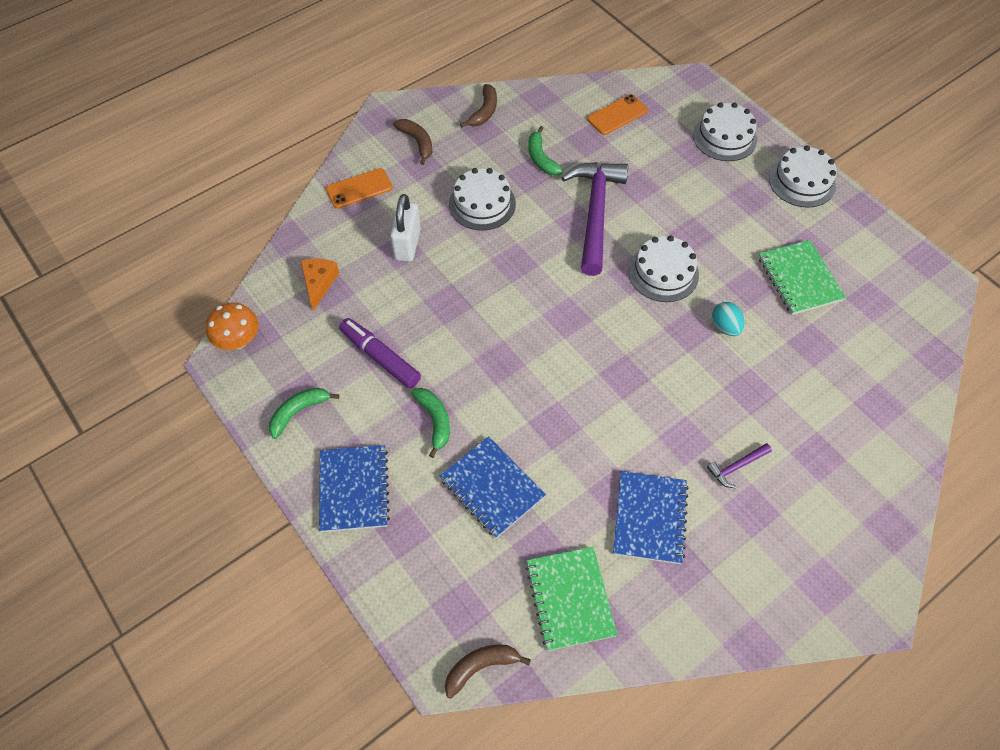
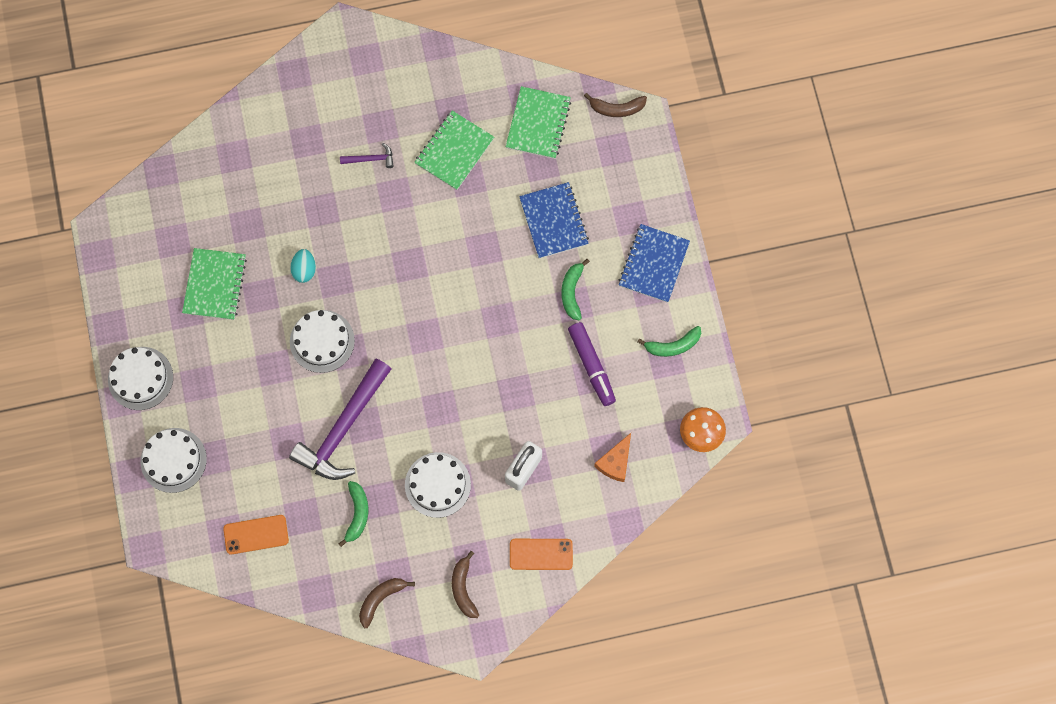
camera: 155 degrees left, 15 degrees up
blue notebook [613,471,689,564] -> green notebook [414,111,494,190]

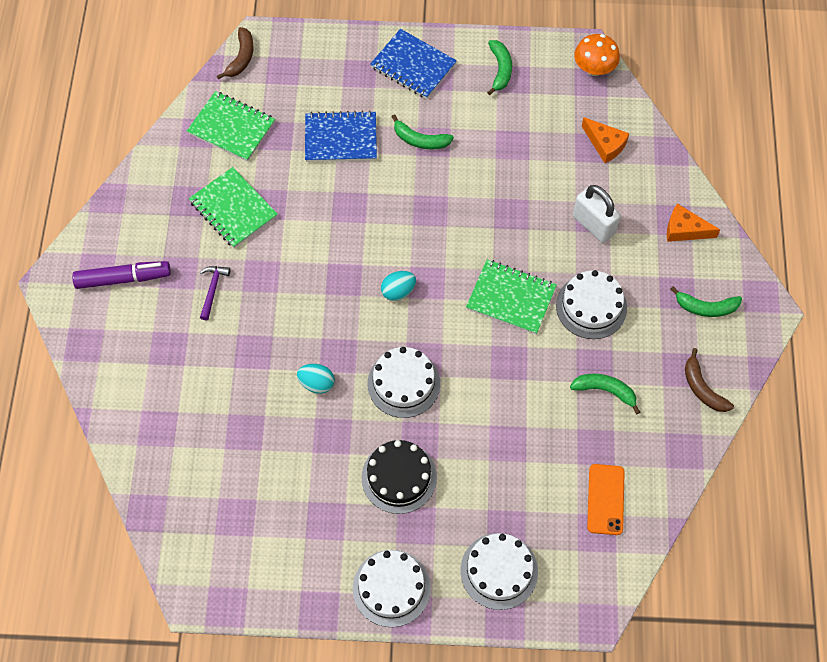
camera: 75 degrees left, 10 degrees down
green notebook [182,248,247,320] -> green notebook moved to [466,259,557,334]
purple hammer [289,358,391,480] -> none
brown banana [452,551,479,618] -> green banana [671,286,742,317]
orange phone [510,539,573,570] -> orange cheese [667,204,720,242]
purple marker [568,322,616,406] -> purple marker moved to [72,261,171,289]
none -> black cake [362,440,437,514]
none -> turquoise egg [381,271,416,301]

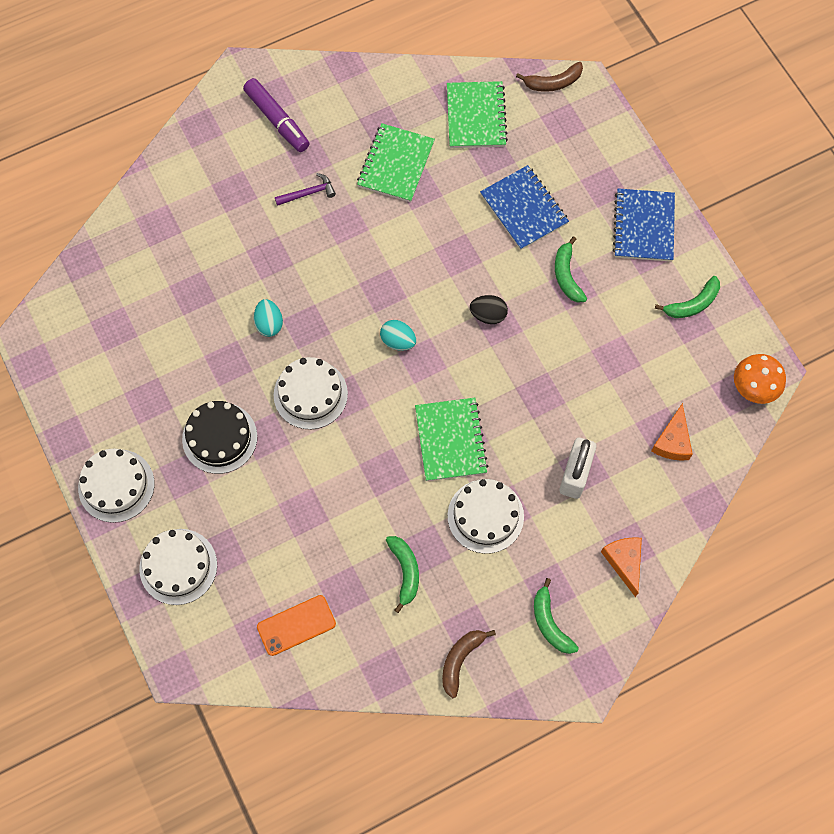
camera: 60 degrees right, 5 degrees up
none -> black egg [470,295,508,324]

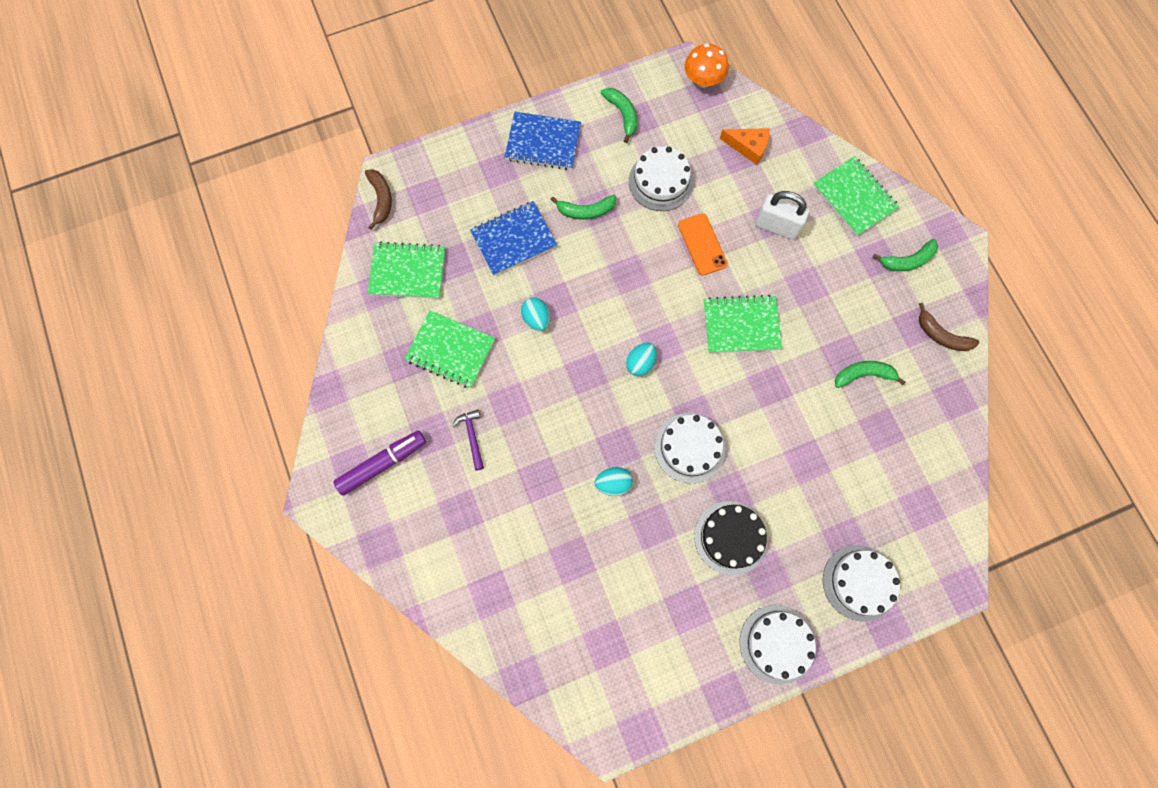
camera: 85 degrees left, 5 degrees up
orange phone [257,595,336,656] -> orange phone moved to [678,213,728,276]
white cake [448,479,524,554] -> white cake moved to [629,146,694,211]
black egg [470,295,508,324] -> none
orange cheese [601,537,642,597] -> green notebook [813,156,899,237]
none -> turquoise egg [521,297,550,331]

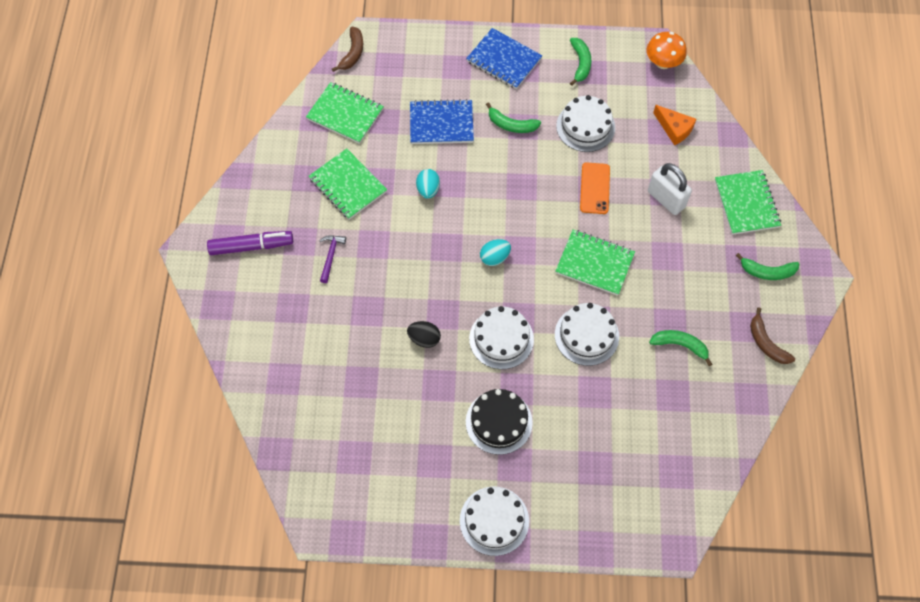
camera: 25 degrees right, 10 degrees down
turquoise egg [595,467,633,496] -> black egg [407,321,441,348]
white cake [823,545,900,621] -> white cake moved to [555,303,619,366]

